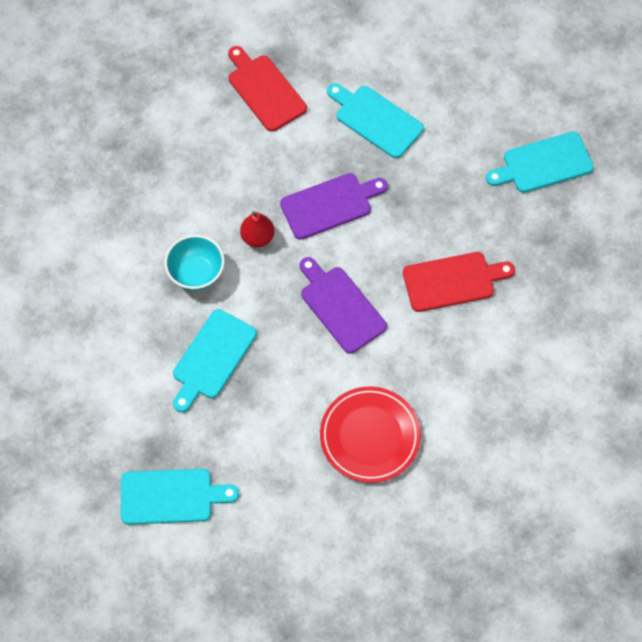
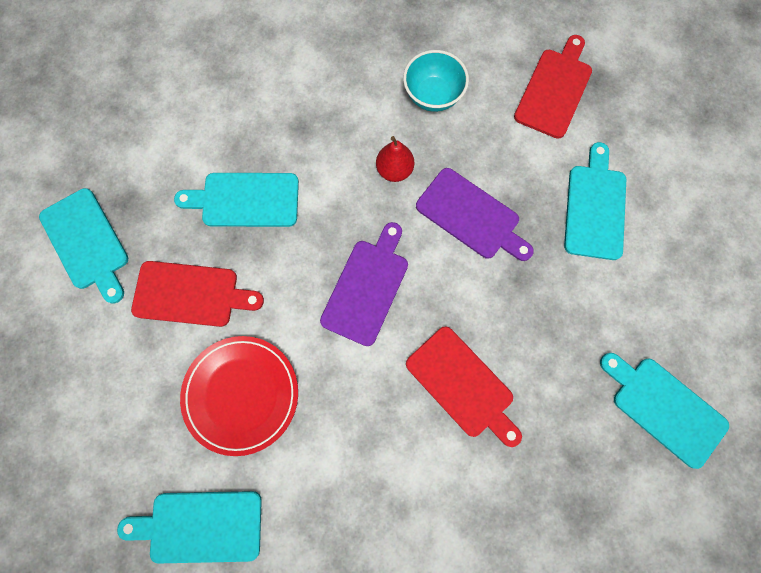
camera: 60 degrees right, 10 degrees up
turquoise bowl [164,235,225,290] -> turquoise bowl moved to [403,50,469,112]
none -> turquoise cutting board [117,491,262,564]
none -> red cutting board [131,261,264,327]

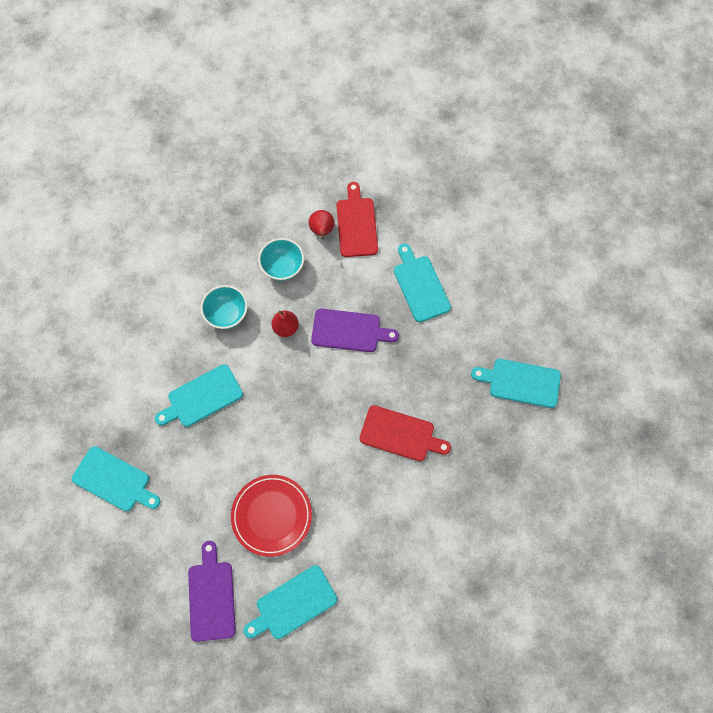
camera: 30 degrees left, 5 degrees down
red cutting board [131,261,264,327] -> none
purple cutting board [320,222,408,346] -> purple cutting board moved to [188,541,236,642]
none -> turquoise bowl [201,285,248,329]
none -> red pear [309,210,334,239]

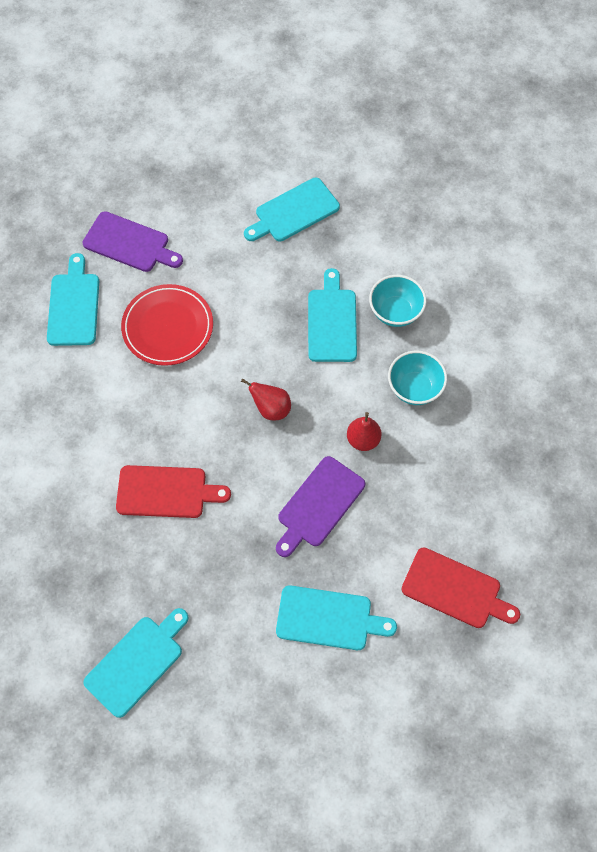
camera: 120 degrees right, 5 degrees down
turquoise bowl [258,238,304,281] -> turquoise bowl moved to [369,275,426,327]
red pear [309,210,334,239] -> red pear moved to [241,378,291,420]
red cutting board [360,405,451,461] -> red cutting board turned 135 degrees counterclockwise [116,465,231,518]

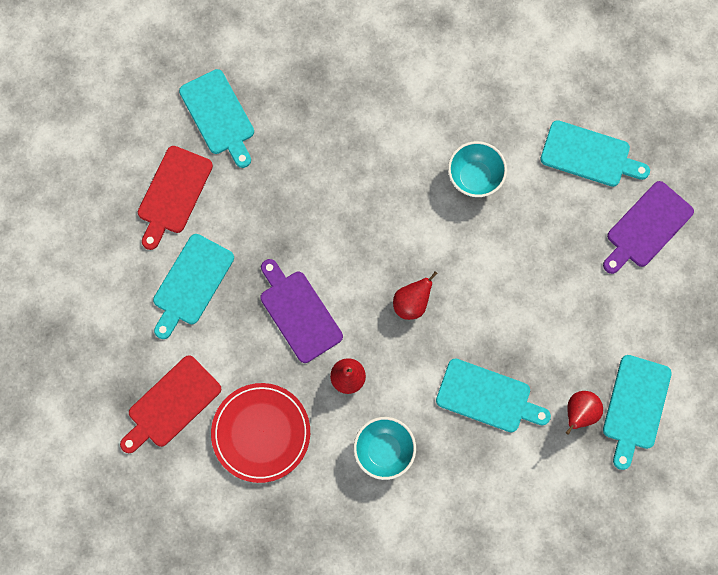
camera: 110 degrees right, 10 degrees up
red cutting board [116,465,231,518] -> red cutting board moved to [138,146,213,250]
red plate [121,284,213,366] -> red plate moved to [211,383,310,483]
turquoise cutting board [244,178,340,241] -> turquoise cutting board turned 150 degrees counterclockwise [603,355,672,470]
turquoise bowl [369,275,426,327] -> turquoise bowl moved to [448,141,507,197]
none -> red pear [565,391,603,435]

